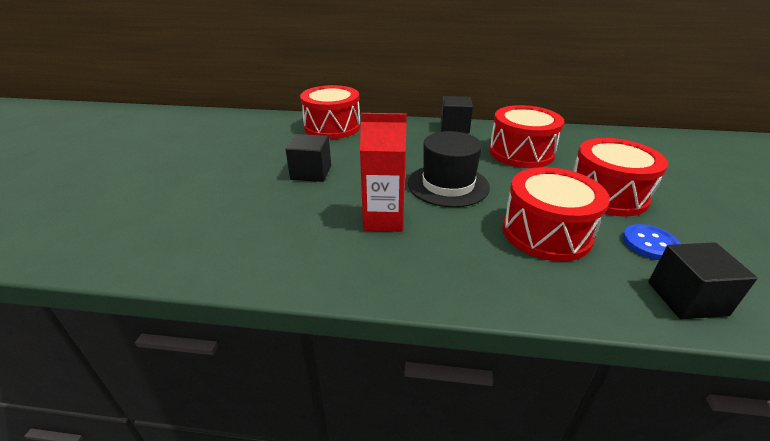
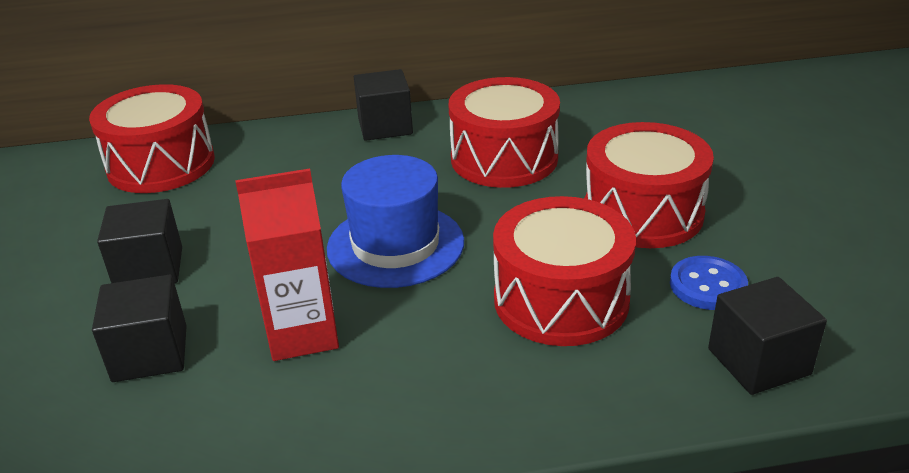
camera: 15 degrees left, 0 degrees up
black hat [408,131,490,207] -> blue hat [327,155,464,288]
none -> black cube [92,275,187,382]

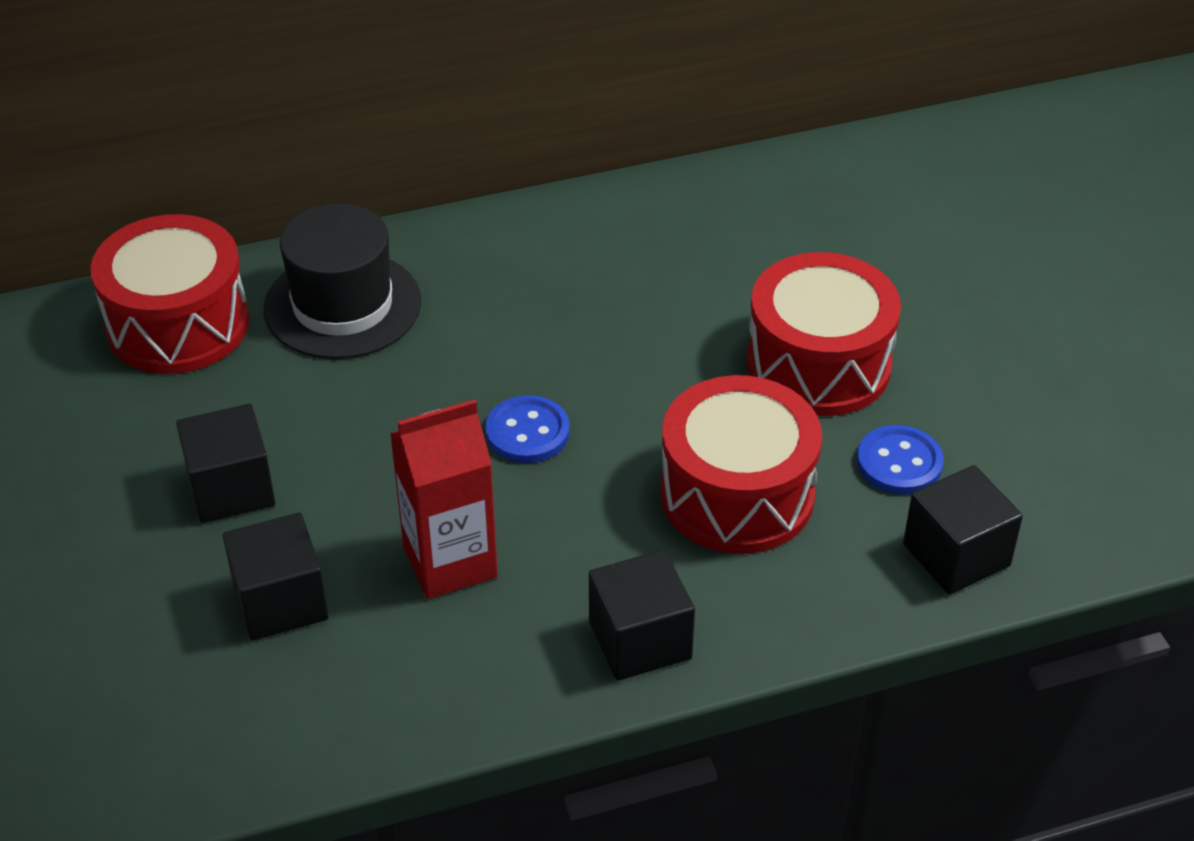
camera: 10 degrees left, 10 degrees up
blue hat [327,155,464,288] -> blue button [485,395,570,463]
black cube [354,69,413,141] -> black cube moved to [589,550,695,681]
red drum [448,77,560,188] -> none
none -> black hat [264,203,421,359]

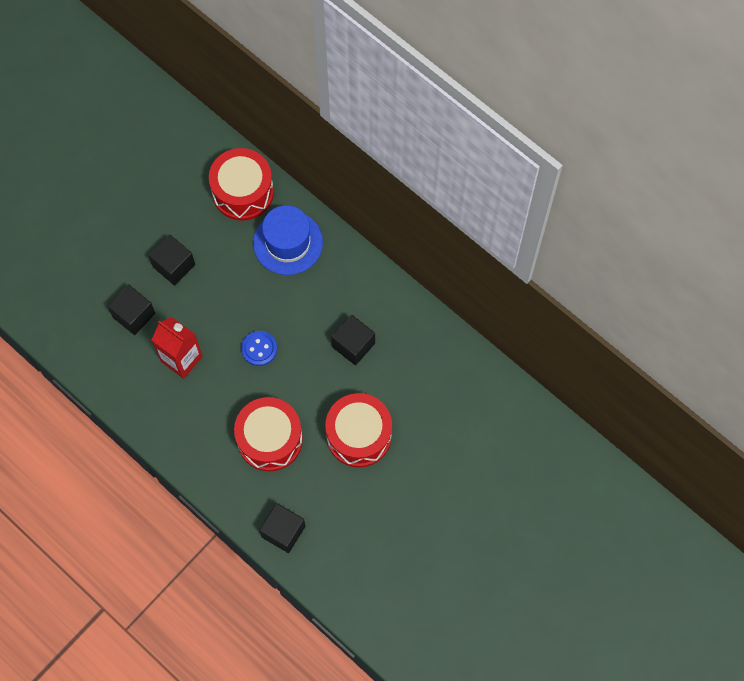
camera: 60 degrees right, 25 degrees up
black hat [264,203,421,359] -> blue hat [253,205,323,275]
black cube [589,550,695,681] -> black cube moved to [331,314,375,365]
blue button [857,425,944,495] -> none

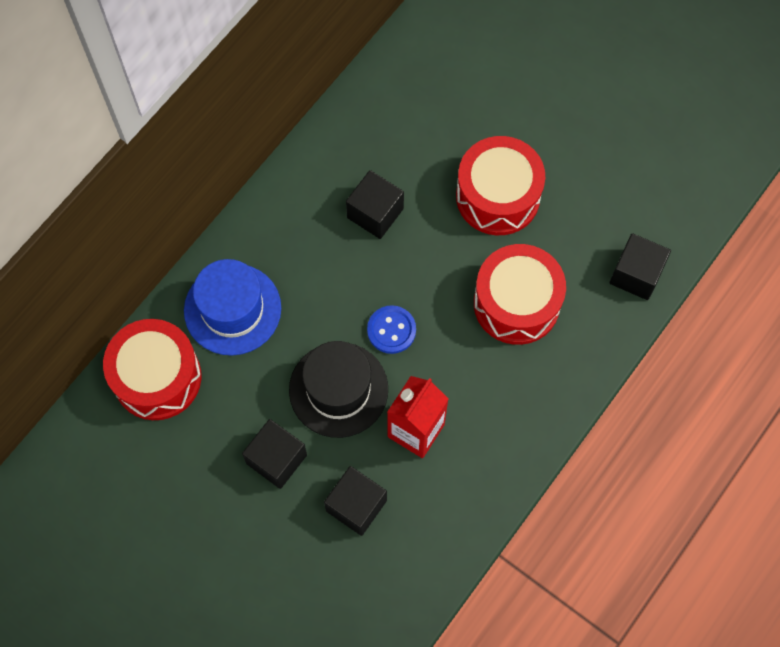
camera: 95 degrees left, 0 degrees up
none -> black hat [289,341,388,438]

